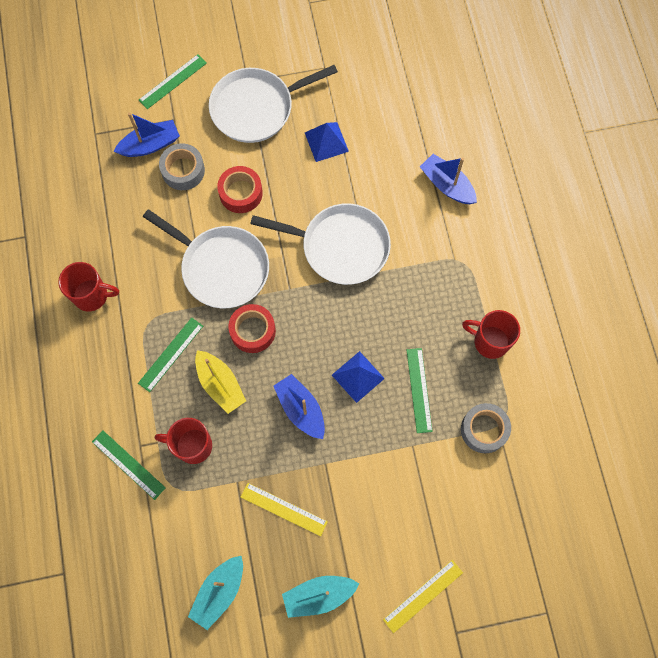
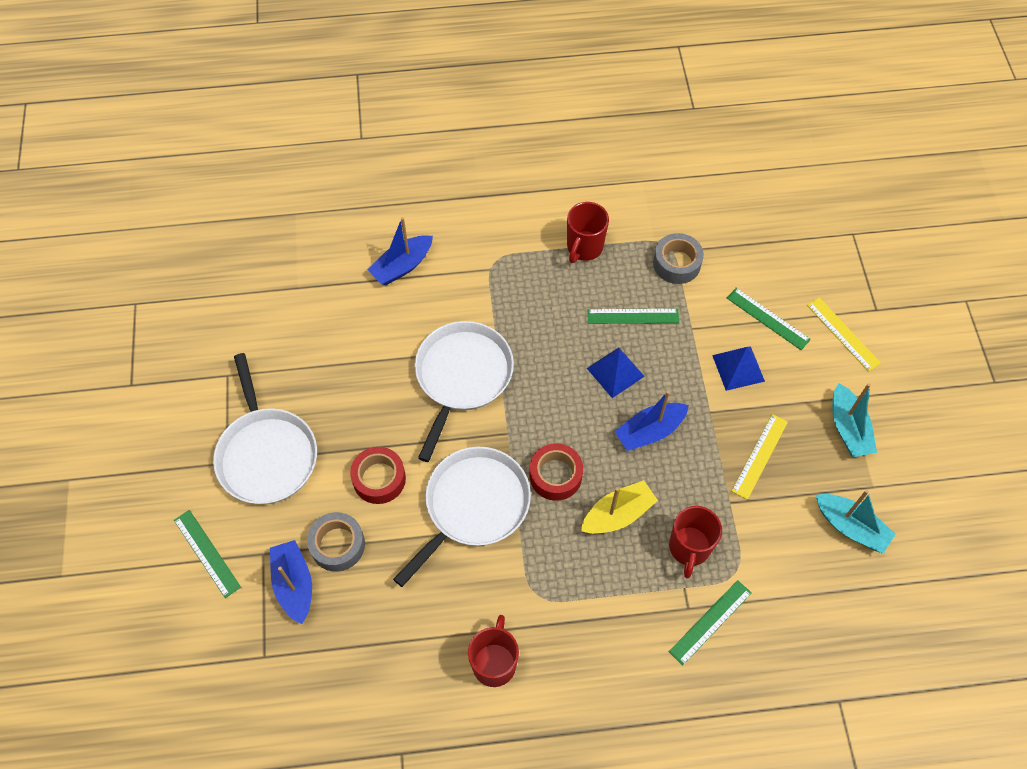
camera: 85 degrees left, 10 degrees down
green ruler [138,317,203,392] -> green ruler moved to [727,288,811,350]
blue pyramid [305,122,349,162] -> blue pyramid moved to [712,346,765,391]

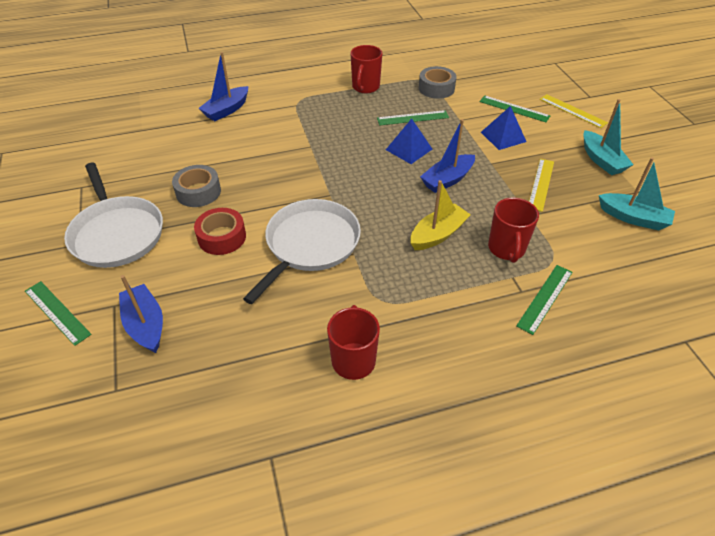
camera: 10 degrees left, 15 degrees down
grey tape [307,512,365,572] -> grey tape moved to [172,165,221,207]
white pan [415,321,514,462] -> none
red tape [530,443,583,501] -> none

